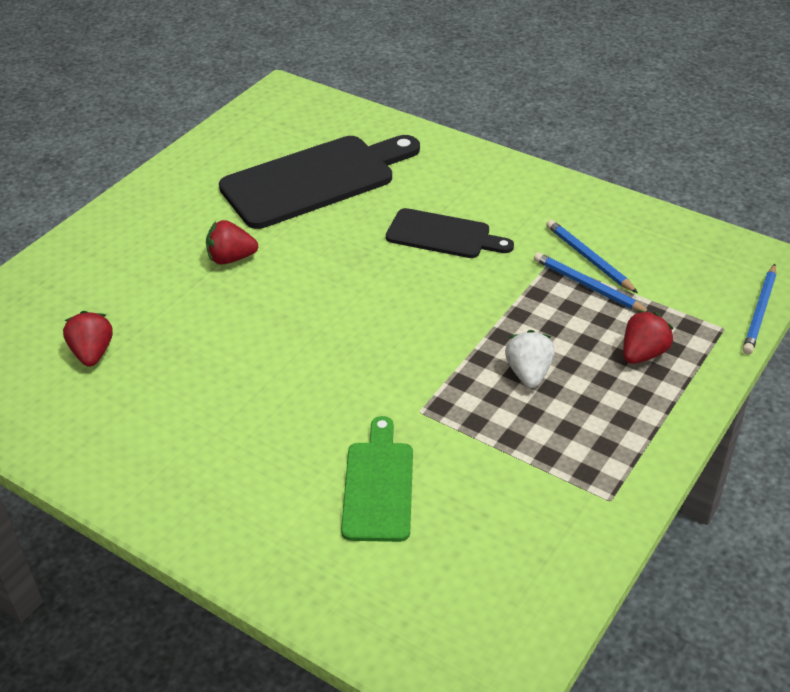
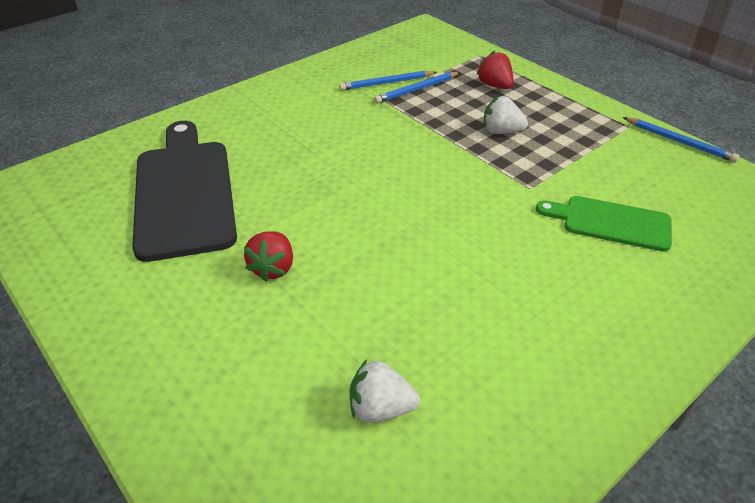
camera: 75 degrees left, 0 degrees up
red strawberry [63,311,113,367] -> white strawberry [350,359,420,422]
black cutting board [386,208,514,258] -> none
blue pencil [743,264,776,354] -> blue pencil moved to [623,117,740,163]

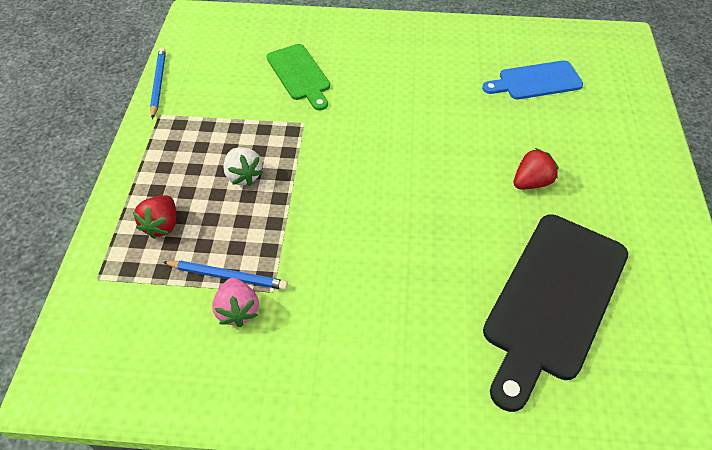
camera: 135 degrees left, 10 degrees up
blue pencil [339,70,437,91] -> pink strawberry [212,278,259,327]
white strawberry [350,359,420,422] -> blue cutting board [482,60,583,99]

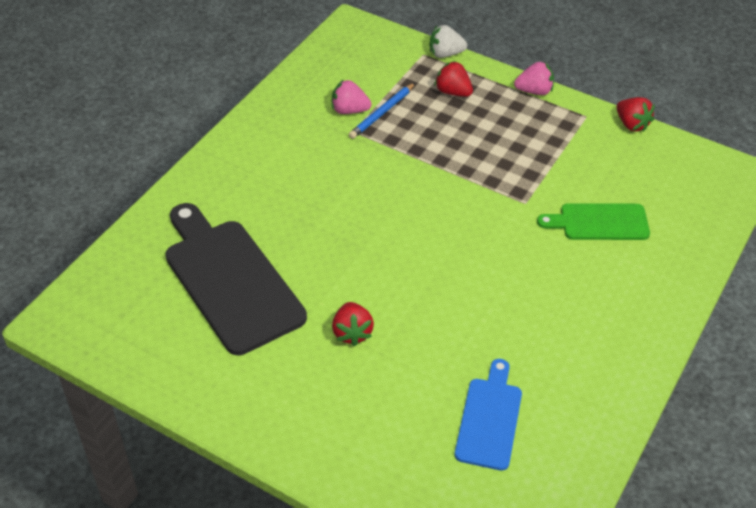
camera: 115 degrees right, 5 degrees down
blue pencil [150,48,166,119] -> red strawberry [616,97,655,132]
white strawberry [223,147,263,186] -> white strawberry moved to [429,25,467,58]
none -> pink strawberry [514,62,554,95]

